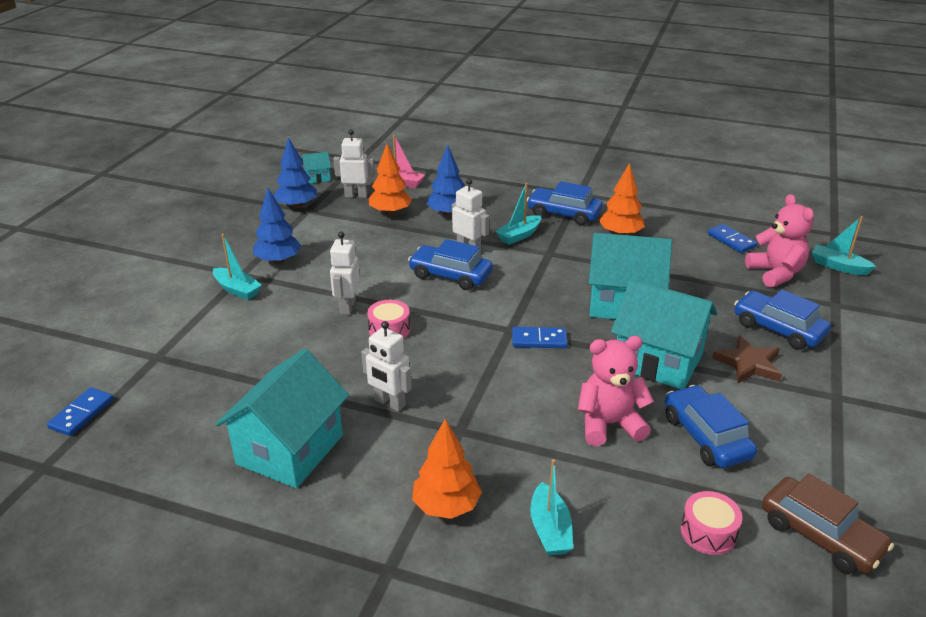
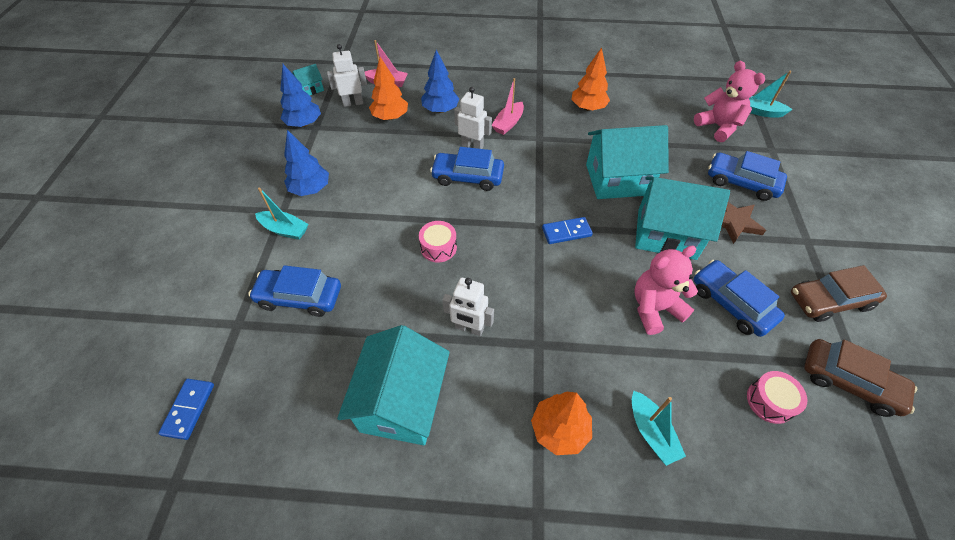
camera: 15 degrees left, 20 degrees up
white robot [330,231,360,315] -> none
turquoise boat [495,183,541,245] -> pink boat [492,78,524,135]
blue car [527,181,603,225] -> blue car moved to [248,265,341,317]
blue domino [707,224,757,253] -> none
none -> brown car [791,265,887,322]

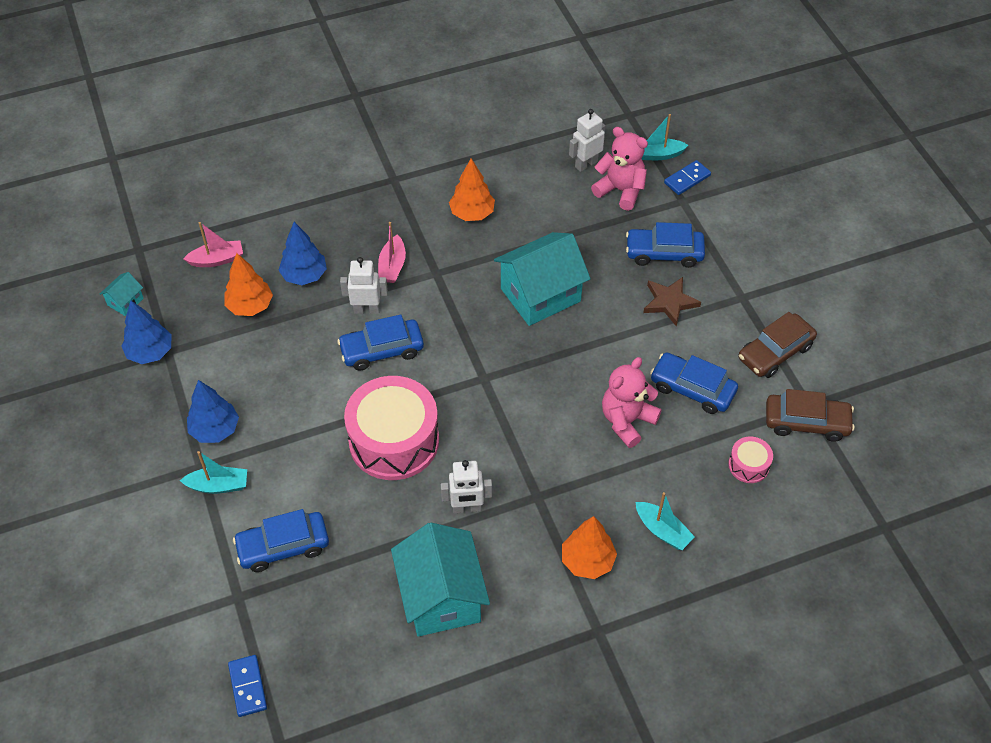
camera: 25 degrees left, 0 degrees up
white robot [327,44,367,107] -> white robot moved to [569,109,605,172]
pink drum [419,221,457,263] -> pink drum [344,376,439,480], size x2.25
blue domino [542,217,593,244] -> blue domino moved to [664,160,711,195]
turquoise house [635,177,730,260] -> none

